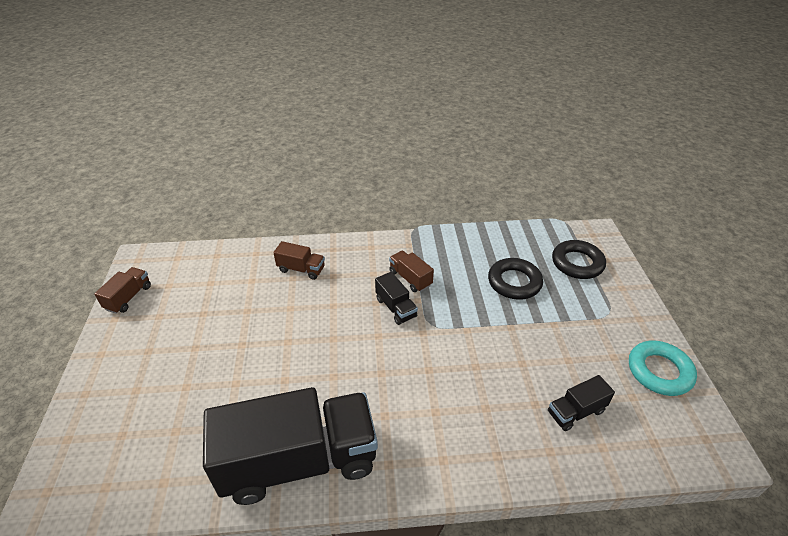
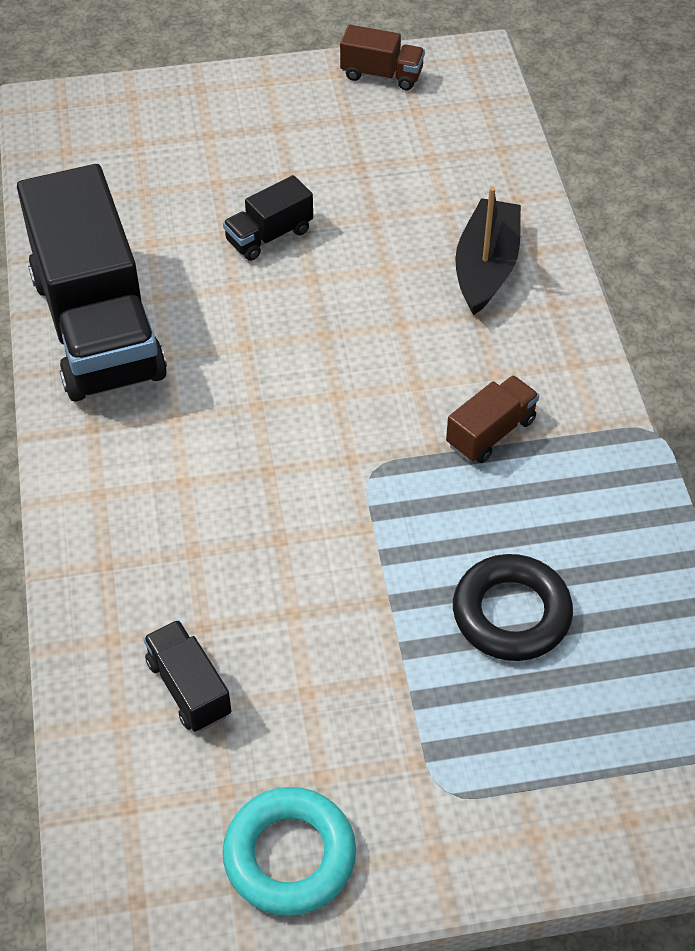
camera: 85 degrees right, 10 degrees up
brown truck [273,241,325,280] -> black boat [455,187,521,315]
black truck [375,272,418,325] -> black truck moved to [223,175,313,261]
black ring [552,240,606,279] -> none

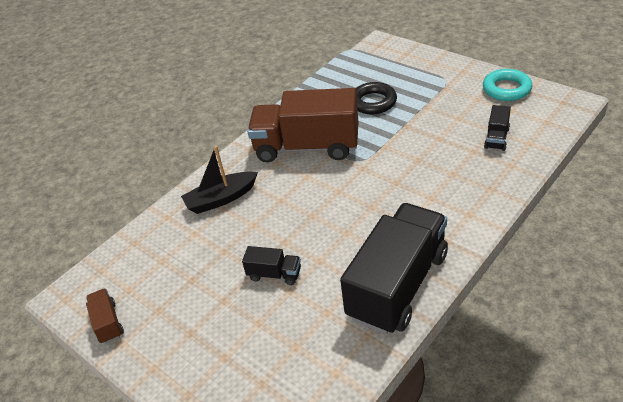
camera: 125 degrees left, 10 degrees down
brown truck [446,375,539,463] -> brown truck [247,88,358,162], size x2.37

